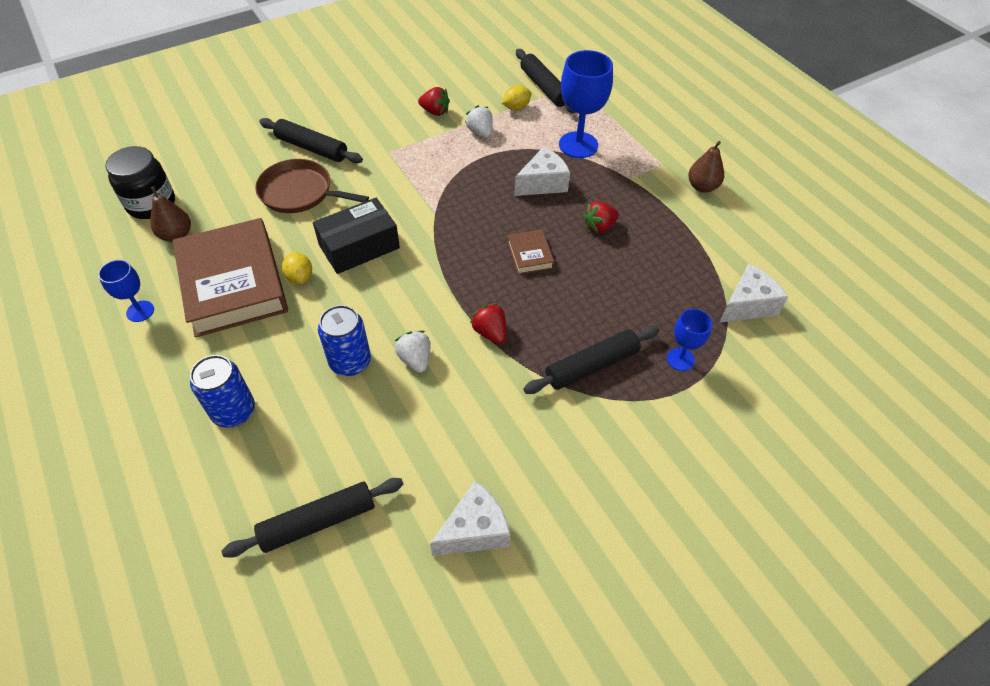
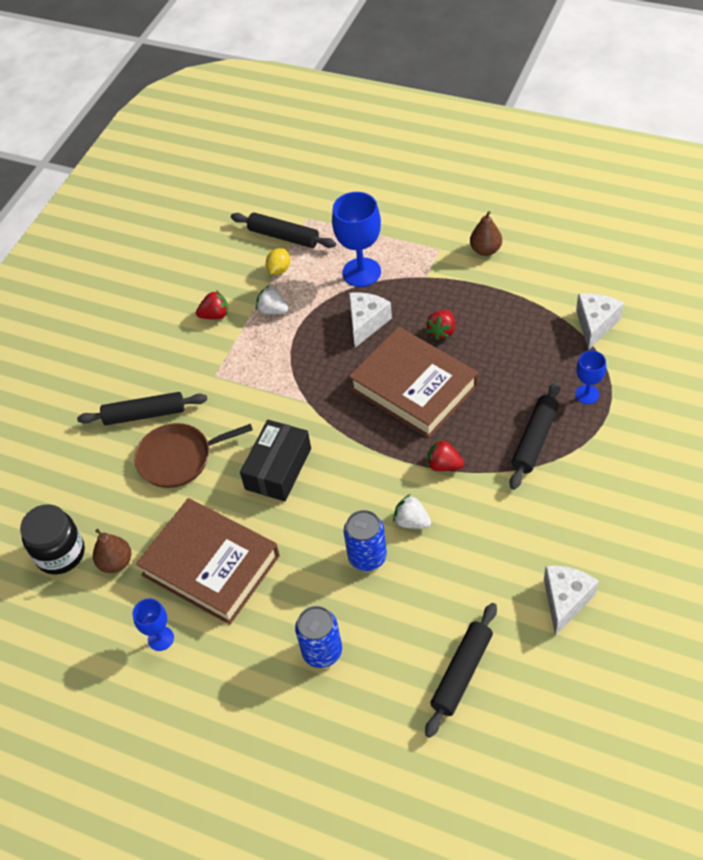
camera: 30 degrees left, 0 degrees up
yellow lemon [282,252,312,284] -> none
brown book [507,229,554,275] -> brown book [349,327,478,438], size x2.36

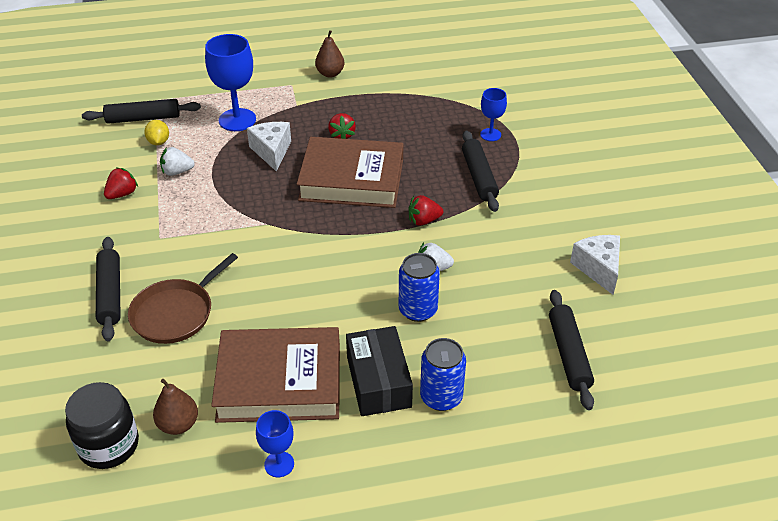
camera: 40 degrees left, 10 degrees down
black rolling pin [77,392,207,425] -> black rolling pin turned 60 degrees counterclockwise [96,237,121,341]
black box [240,420,311,501] -> black box moved to [346,326,413,416]
white cheese [576,293,624,350] -> none

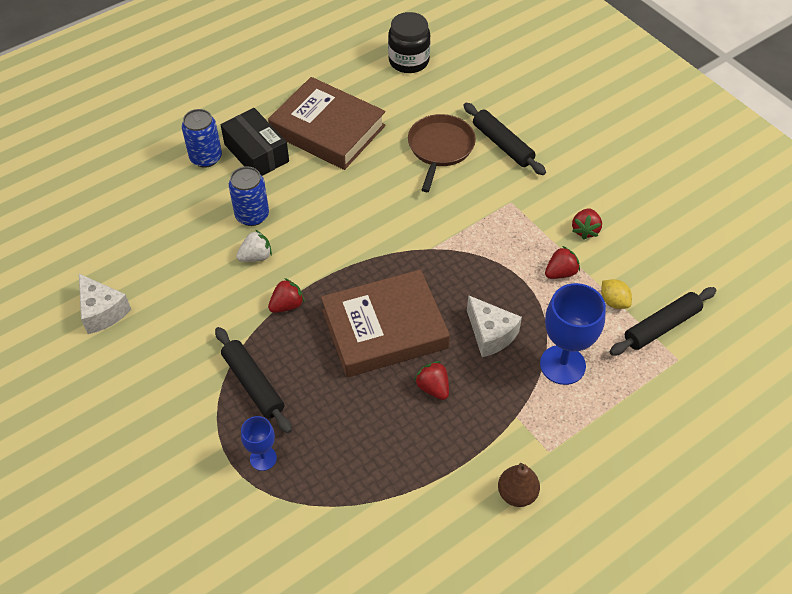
camera: 155 degrees right, 10 degrees up
brown pear [153,379,198,435] -> none
white strawberry [160,147,195,176] -> red strawberry [545,246,580,279]
brown book [211,327,340,423] -> brown book turned 60 degrees clockwise [268,77,386,170]
blue goblet [256,410,294,477] -> none
black rolling pin [549,290,594,410] -> none

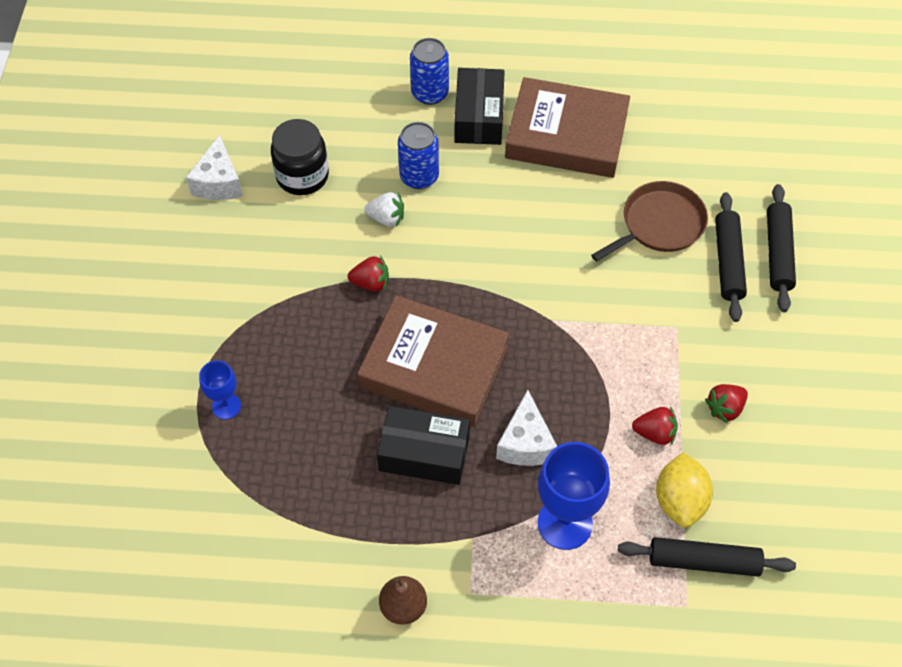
camera: 40 degrees right, 5 degrees up
black rolling pin [215,327,292,434] -> black rolling pin moved to [767,184,796,312]
brown book [268,77,386,170] -> brown book turned 60 degrees counterclockwise [505,77,630,178]
black jar [388,12,430,73] -> black jar moved to [271,119,329,195]
red strawberry [414,361,449,400] -> black box [377,406,470,485]
yellow lemon [601,279,632,309] -> yellow lemon [656,452,713,527], size x1.61

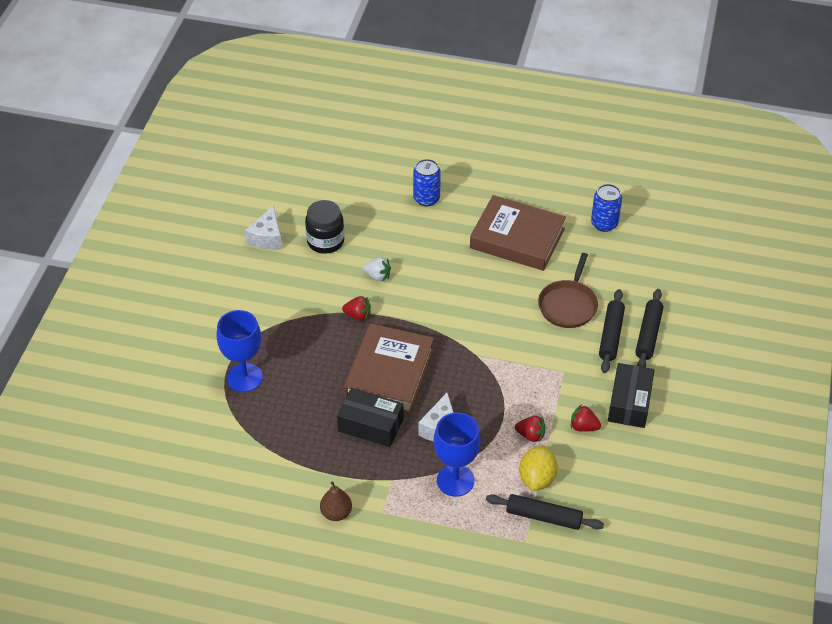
camera: 10 degrees right, 10 degrees down
blue goblet [199,360,241,419] -> blue goblet [216,310,263,392], size x1.81
brown book [357,295,510,427] -> brown book turned 75 degrees clockwise [344,323,434,414]
blue can [398,122,439,189] -> blue can moved to [591,184,622,232]
black box [454,68,505,145] -> black box moved to [608,363,655,428]
brown pan [591,181,708,262] -> brown pan turned 135 degrees clockwise [538,253,598,328]
red strawberry [705,384,748,423] -> red strawberry turned 45 degrees clockwise [571,404,601,432]

